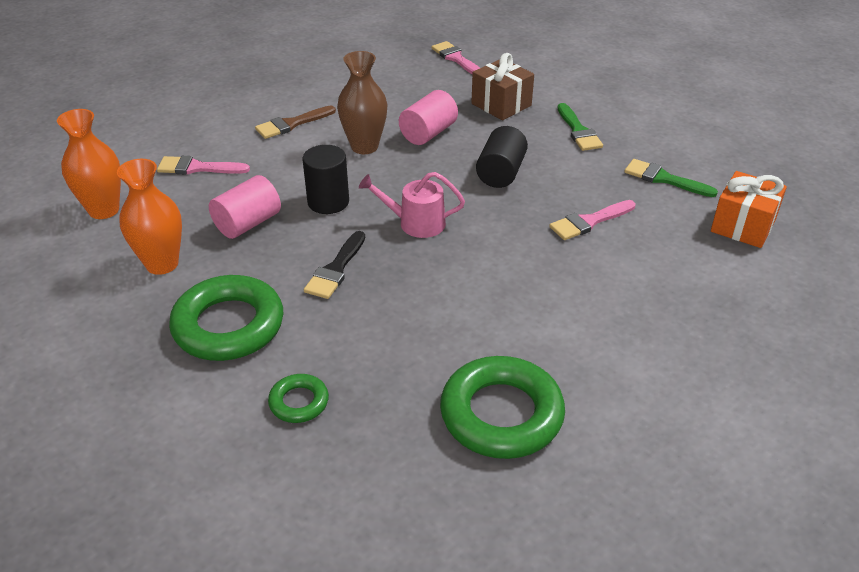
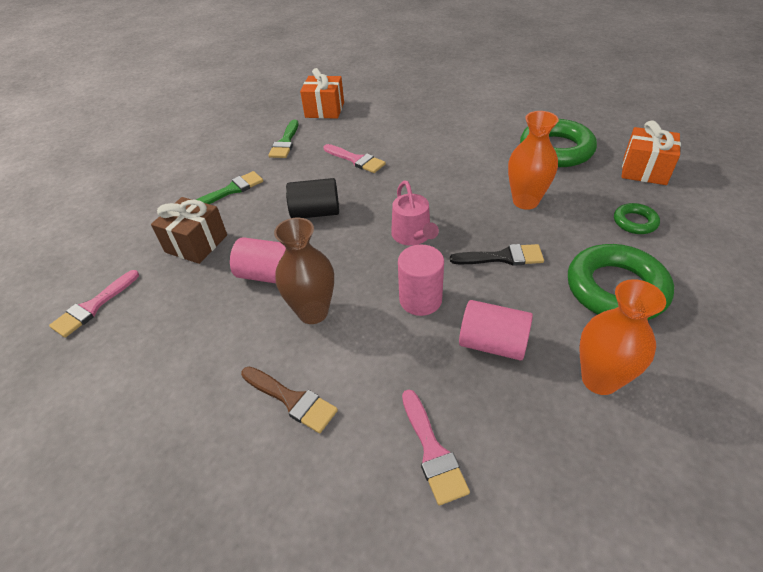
camera: 110 degrees left, 5 degrees up
orange vase [57,109,121,219] -> orange vase moved to [508,111,559,210]
black cylinder [303,145,349,214] -> pink cylinder [398,245,444,316]
none -> orange gift [621,120,681,185]

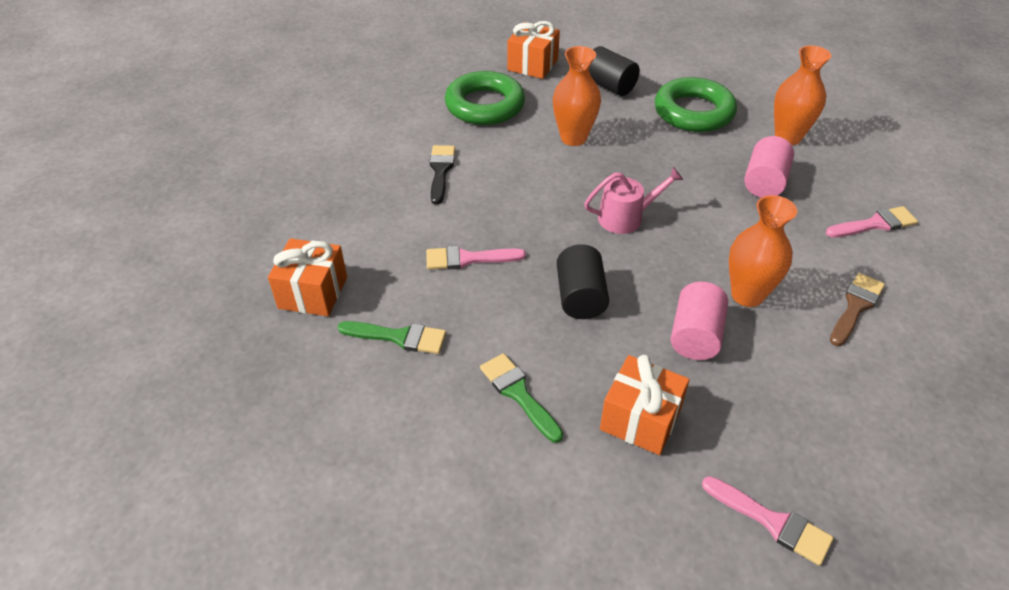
camera: 90 degrees left, 0 degrees up
brown gift [151,197,227,264] -> orange gift [600,355,690,455]
brown vase [274,218,334,324] -> orange vase [729,195,797,307]
pink brush [324,144,386,173] -> pink brush turned 135 degrees counterclockwise [426,246,526,270]
pink cylinder [398,245,444,316] -> none
black brush [450,244,544,266] -> black brush moved to [429,145,455,204]
green ring [614,203,660,234] -> black cylinder [589,46,640,96]

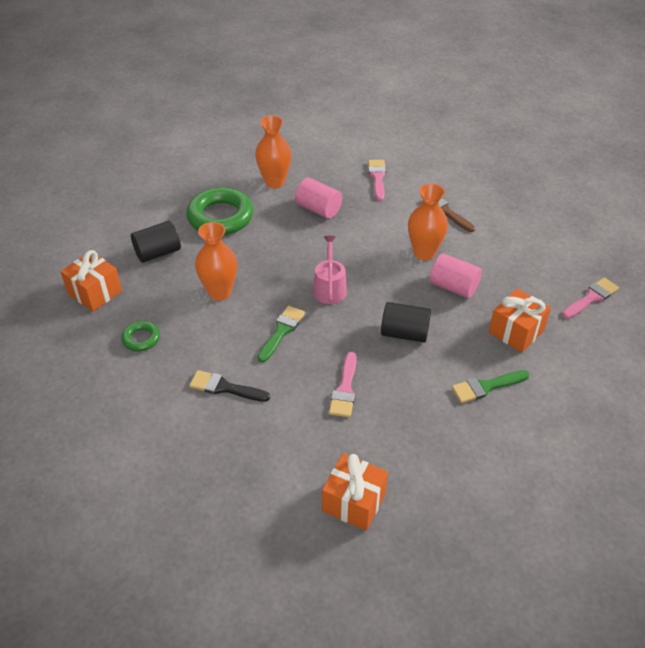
camera: 75 degrees left, 0 degrees up
green brush [338,321,446,354] -> green brush moved to [257,306,305,363]
green ring [445,71,525,125] -> green ring [121,321,160,352], size x0.49

